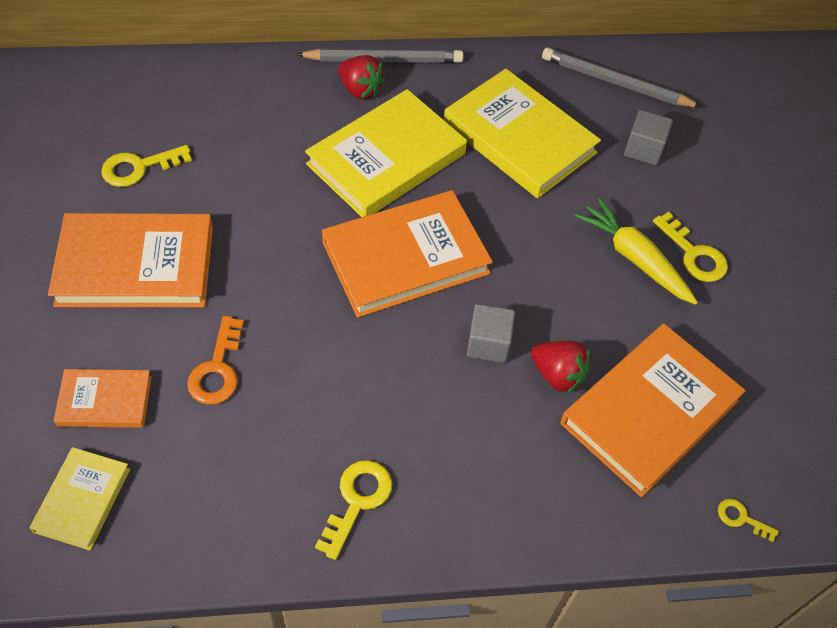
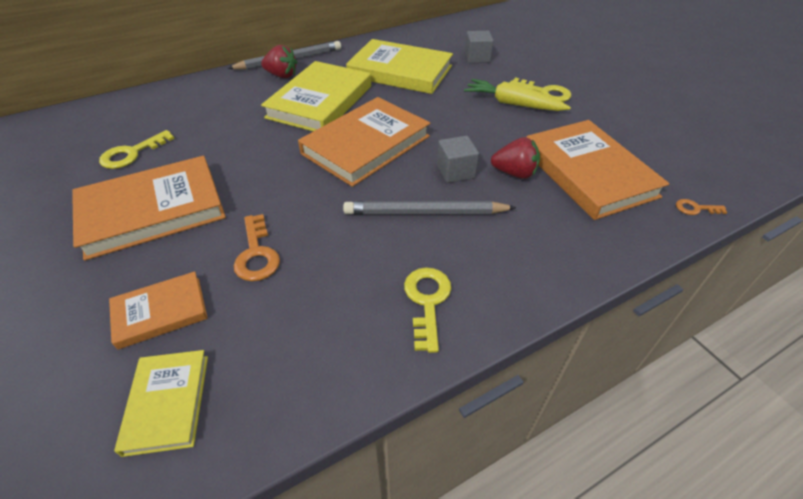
camera: 20 degrees left, 10 degrees down
grey pencil [542,47,702,108] -> grey pencil moved to [343,201,517,215]
orange book [560,324,746,497] -> orange book turned 45 degrees counterclockwise [526,120,670,220]
yellow key [718,499,779,542] -> orange key [676,199,728,215]

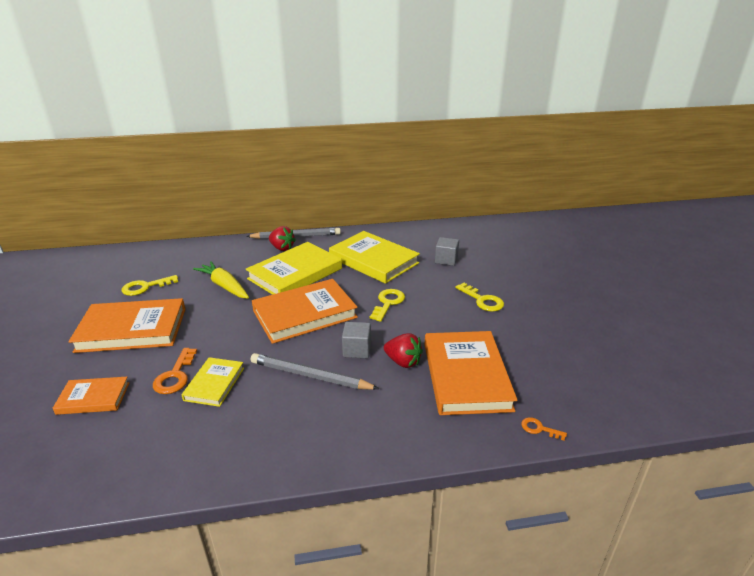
camera: 20 degrees right, 15 degrees down
yellow book [114,350,208,457] -> yellow book moved to [182,357,244,407]
yellow key [404,267,451,353] -> yellow key moved to [370,289,405,322]
yellow carrot [464,79,571,111] -> yellow carrot moved to [193,261,249,299]

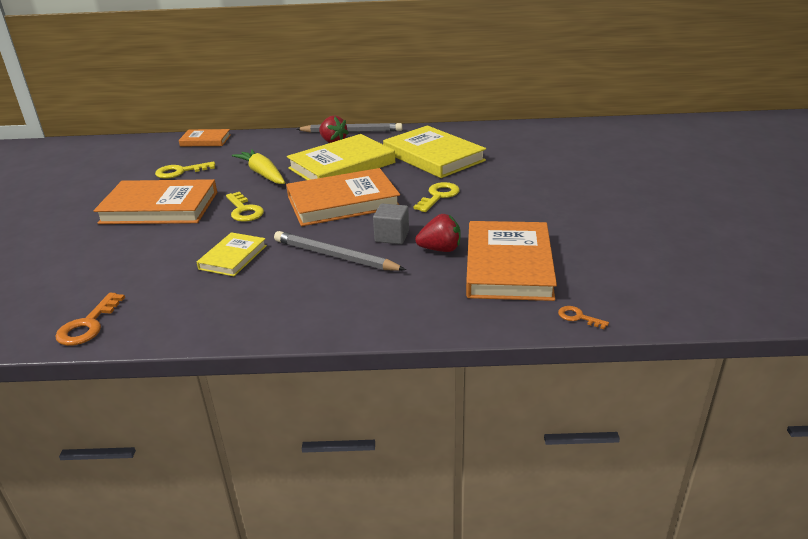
camera: 10 degrees right, 0 degrees up
orange book [53,377,129,415] -> orange book moved to [179,129,231,146]
orange key [153,348,197,394] -> orange key moved to [55,293,125,346]
red strawberry [384,333,423,368] -> red strawberry turned 45 degrees counterclockwise [415,214,461,252]
grey cube [435,237,459,266] -> none
yellow key [455,283,504,311] -> yellow key moved to [226,192,264,222]

